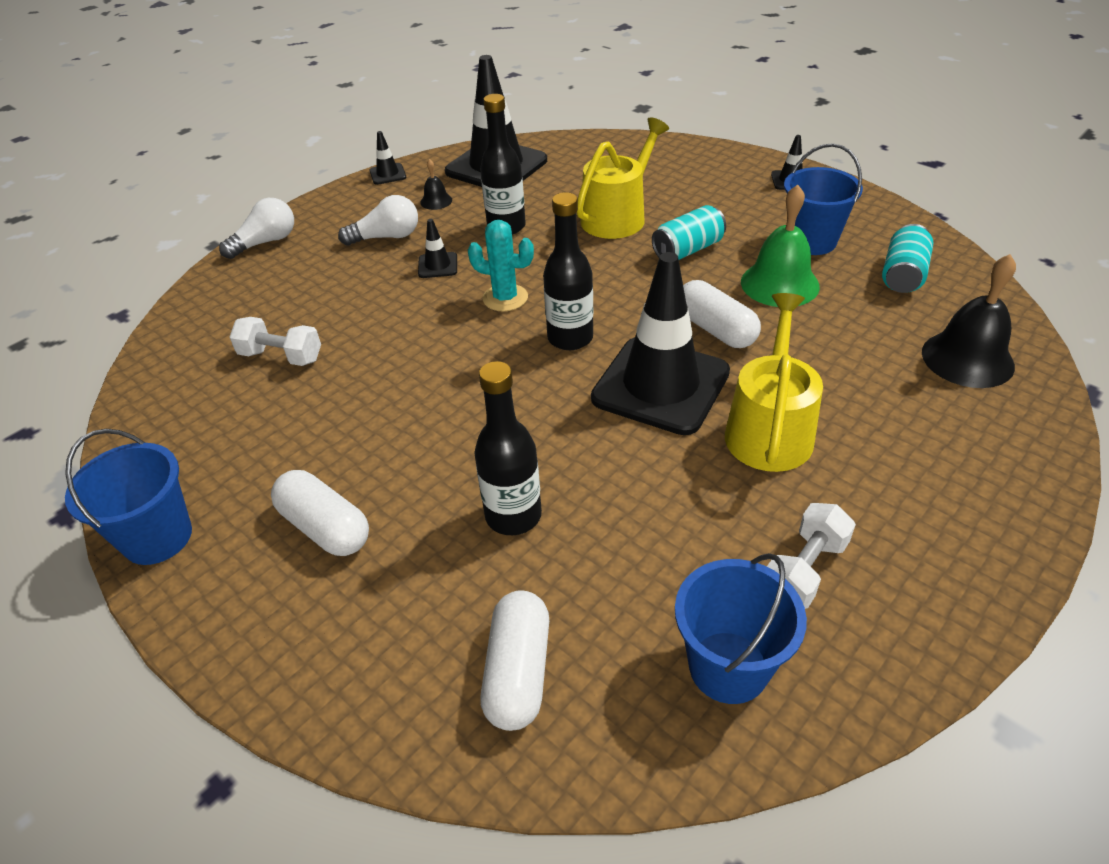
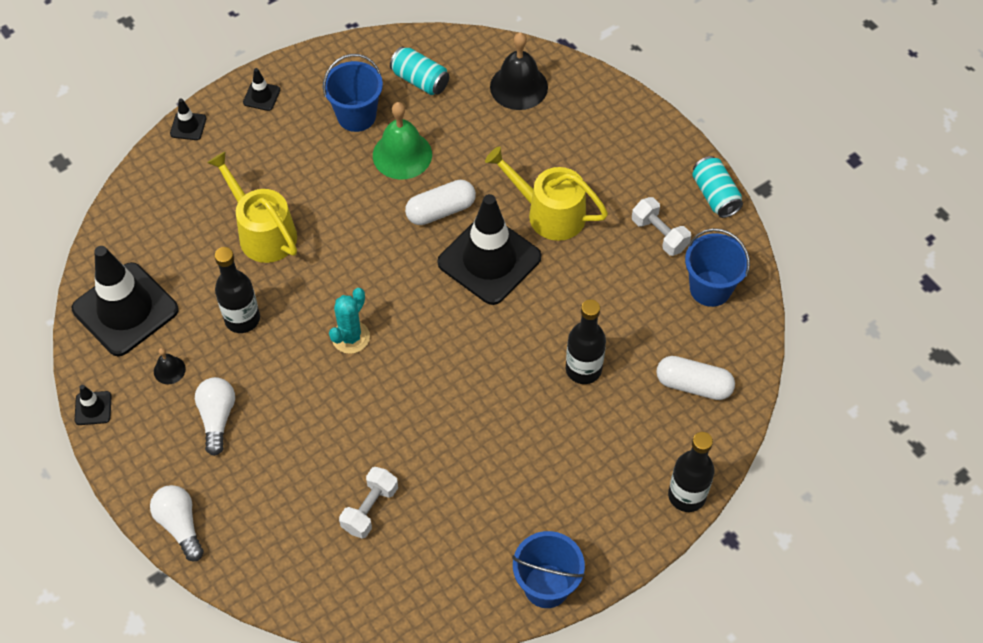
camera: 80 degrees left, 15 degrees up
white capsule [271,470,369,556] -> none
black traffic cone [418,219,457,278] -> black traffic cone moved to [170,98,206,140]
black bottle [543,192,593,350] -> black bottle moved to [668,432,714,512]
turquoise can [652,205,726,260] -> turquoise can moved to [692,156,743,218]

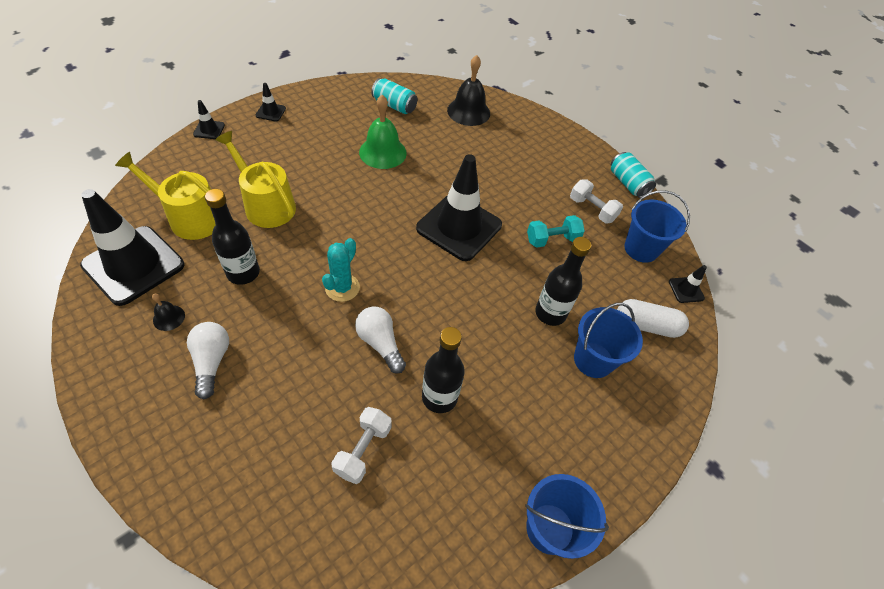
camera: 10 degrees left, 5 degrees down
black traffic cone [75,385,112,425] -> black traffic cone moved to [669,265,707,303]
white light bulb [150,485,204,562] -> white light bulb moved to [355,306,406,374]
blue bucket [323,54,383,132] -> blue bucket moved to [574,303,643,378]
white capsule [405,180,476,225] -> none
yellow watering can [485,146,608,241] -> yellow watering can moved to [115,152,216,240]
black bottle [668,432,714,512] -> black bottle moved to [422,327,465,413]
none -> turquoise dumbbell [527,215,585,248]

